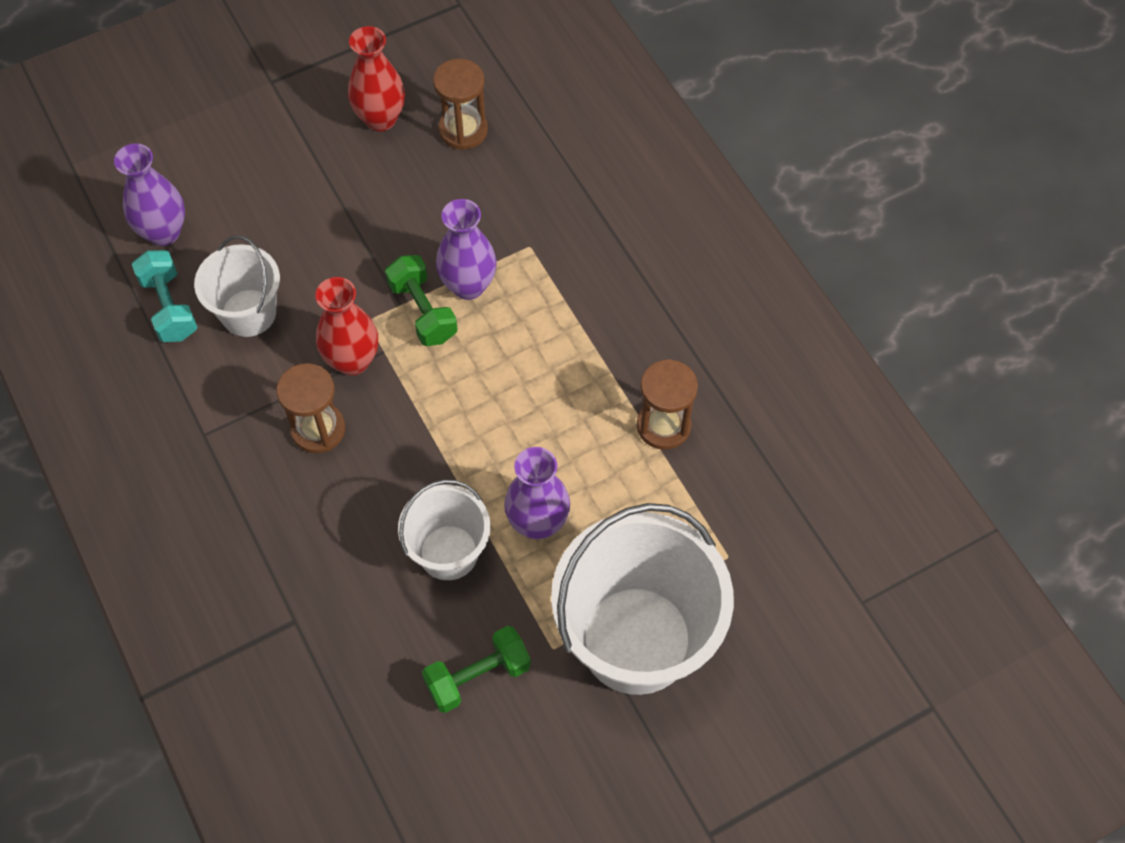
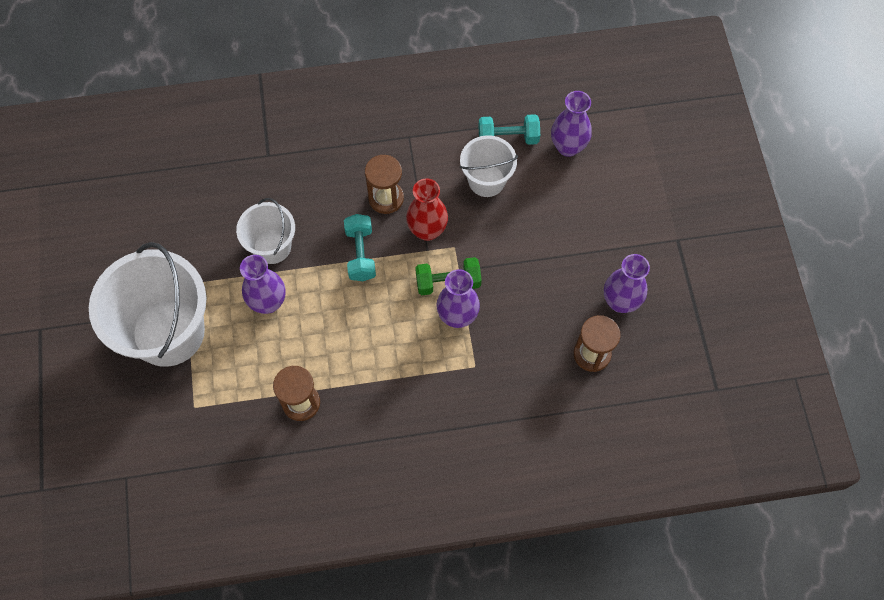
camera: 110 degrees right, 5 degrees up
red vase [348,26,405,131] -> purple vase [604,254,650,313]
green dumbbell [422,626,531,713] -> none
none -> turquoise dumbbell [344,214,376,281]

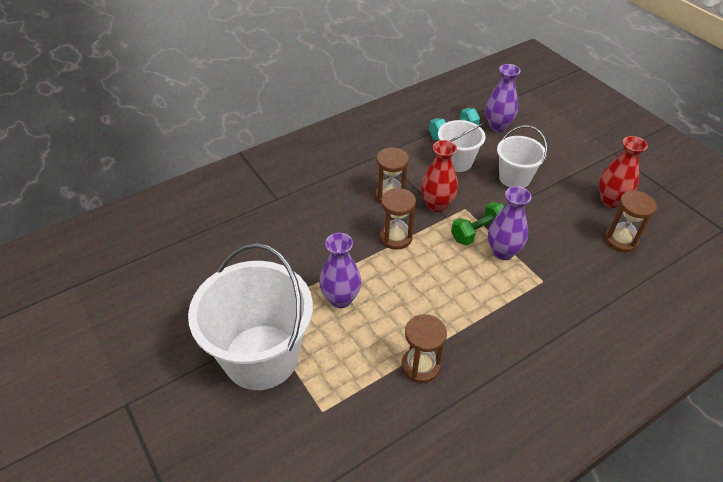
camera: 25 degrees left, 20 degrees down
white bucket [236,198,295,264] -> white bucket moved to [497,125,547,188]
turquoise dumbbell [344,214,376,281] -> brown hourglass [380,188,416,250]
purple vase [604,254,650,313] -> red vase [599,136,648,208]

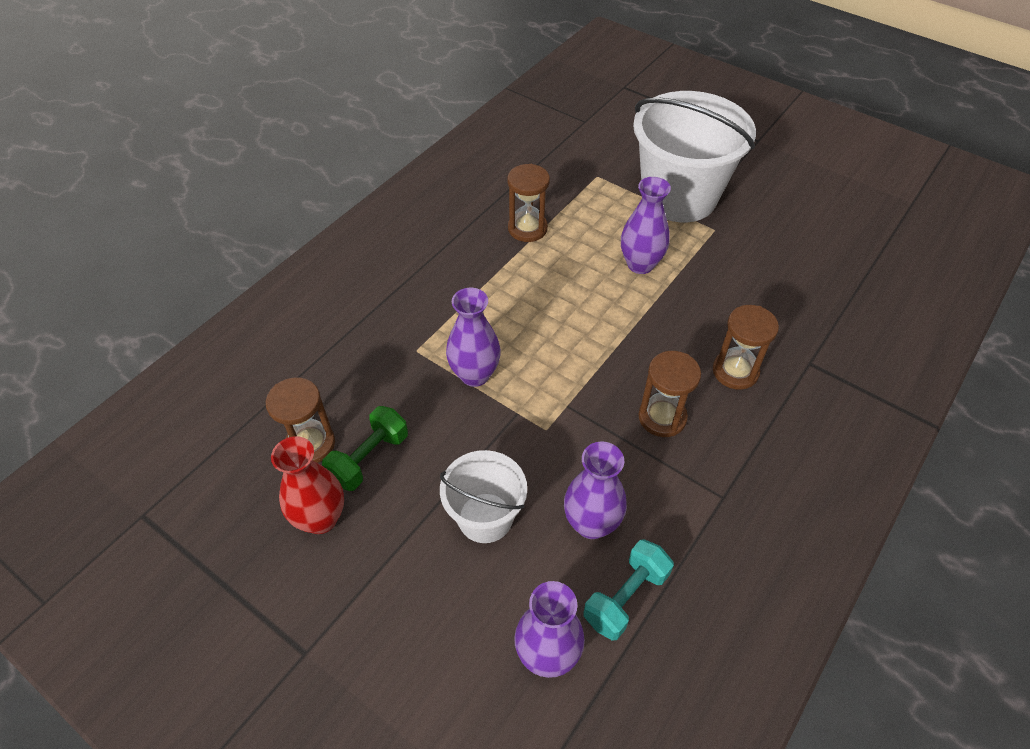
camera: 160 degrees right, 5 degrees up
brown hourglass [380,188,416,250] -> brown hourglass moved to [713,305,779,390]
red vase [421,140,458,212] -> none
white bucket [438,120,486,172] -> purple vase [564,442,627,539]
green dumbbell [451,202,504,246] -> green dumbbell moved to [322,406,408,491]

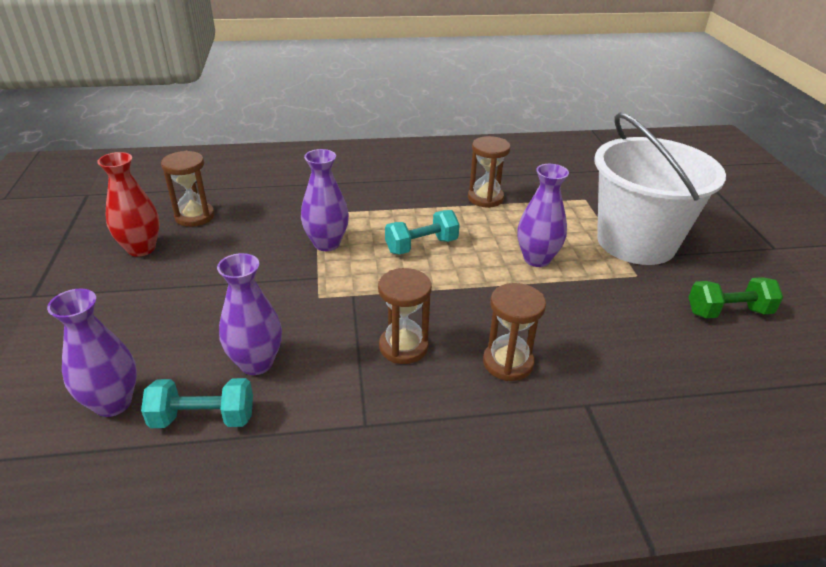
camera: 45 degrees right, 15 degrees down
green dumbbell [322,406,408,491] -> green dumbbell moved to [688,277,783,318]
white bucket [440,450,527,543] -> none
none -> turquoise dumbbell [385,210,460,255]

